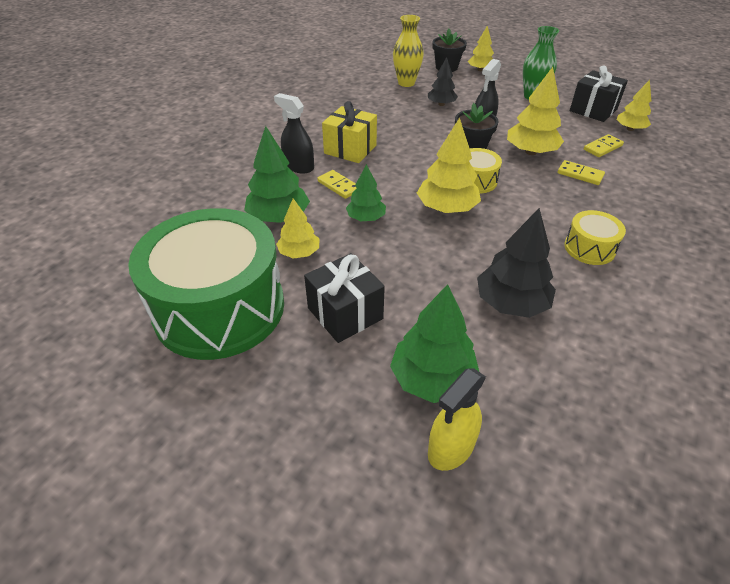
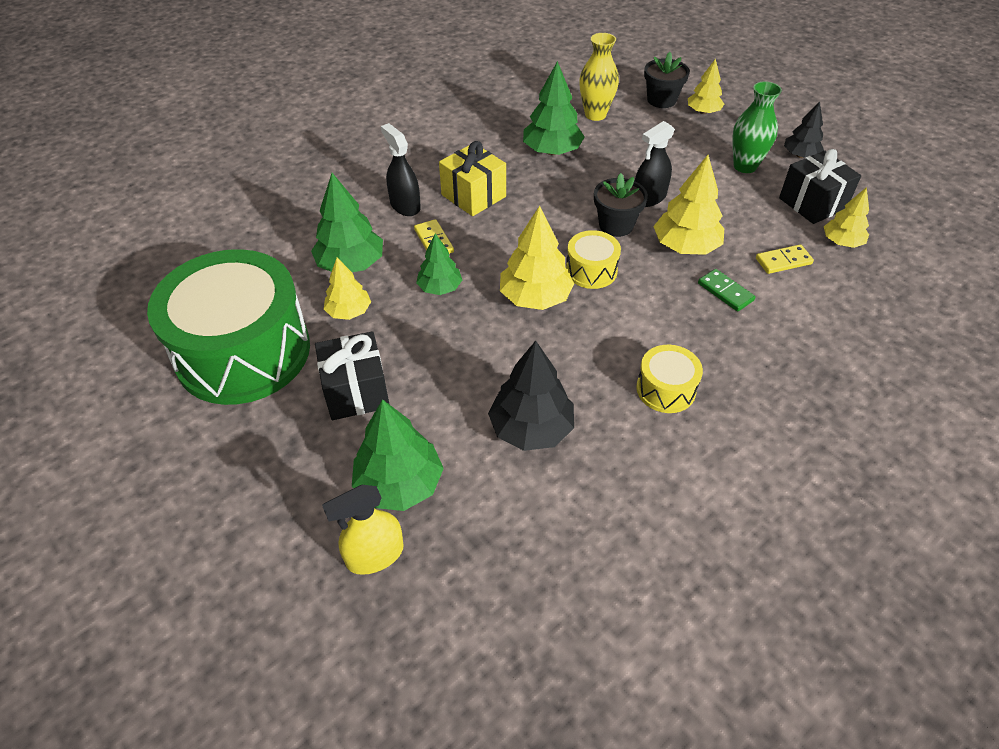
camera: 20 degrees right, 5 degrees up
black tree [428,57,458,106] -> black tree moved to [784,101,824,158]
yellow domino [557,160,605,185] -> green domino [698,269,756,312]
none -> green tree [523,61,585,155]

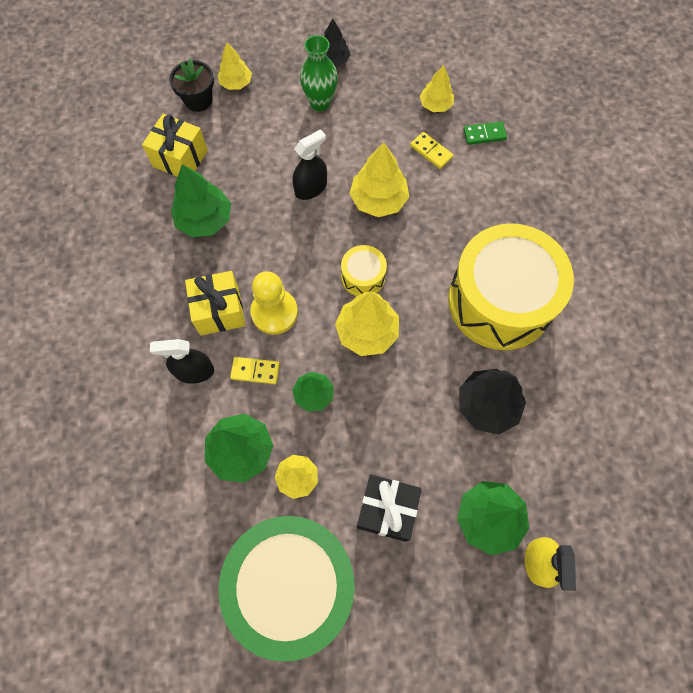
camera: 60 degrees left, 20 degrees up
yellow vase [579,33,619,121] -> yellow gift [142,114,208,177]
black flower pot [594,173,648,237] -> none
black spray bottle [635,121,675,207] -> black spray bottle turned 120 degrees counterclockwise [292,129,327,200]
yellow drum [636,345,703,413] -> yellow drum [448,223,574,350], size x2.34
green domino [698,269,756,312] -> green domino moved to [463,121,507,145]
yellow domino [756,244,814,274] -> yellow domino turned 60 degrees counterclockwise [410,132,453,169]
black gift [779,149,861,224] -> none
none -> yellow pawn [250,271,298,335]

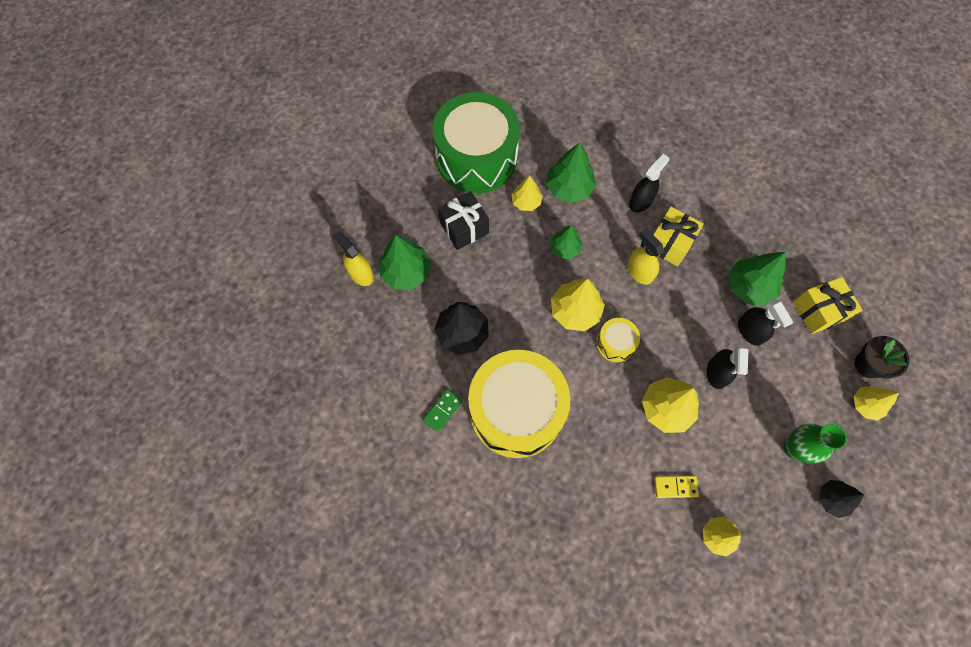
camera: 135 degrees right, 0 degrees up
yellow domino [230,357,280,384] -> none
yellow pawn [250,271,298,335] -> yellow spray bottle [627,229,664,285]
green domino [463,121,507,145] -> green domino moved to [423,389,462,432]
none -> black spray bottle [738,298,793,346]

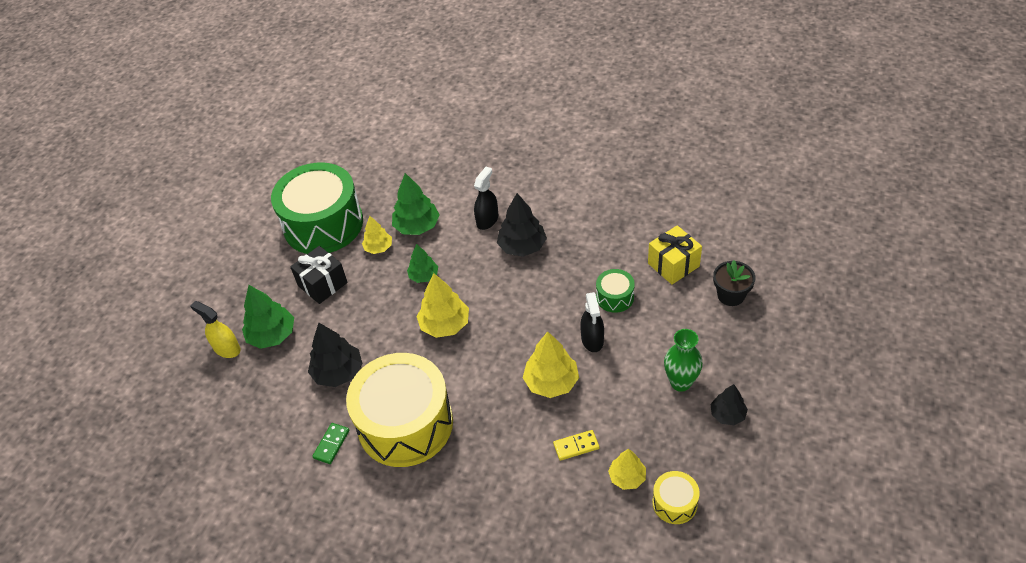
camera: 10 degrees left, 20 degrees down
yellow drum [596,318,640,362] -> yellow drum moved to [652,471,700,524]
yellow spray bottle [627,229,664,285] -> none
yellow gift [653,206,704,266] -> black tree [497,193,547,257]
green tree [729,252,786,306] -> none
black spray bottle [738,298,793,346] -> green drum [596,269,635,313]
yellow tree [854,386,899,421] -> none

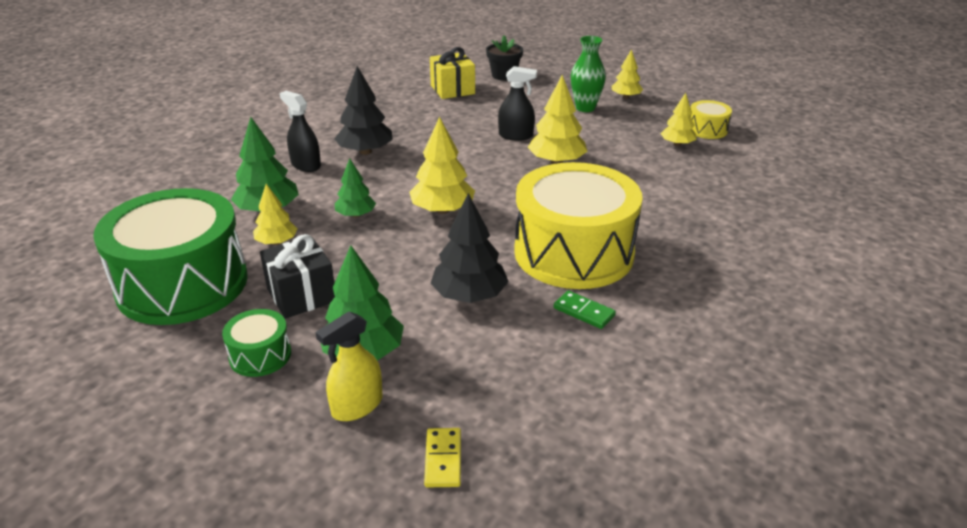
camera: 80 degrees left, 15 degrees down
yellow domino [553,430,599,461] -> yellow domino moved to [424,428,461,487]
green drum [596,269,635,313] -> green drum moved to [222,309,291,377]
black tree [711,384,748,425] -> yellow tree [612,49,643,99]

